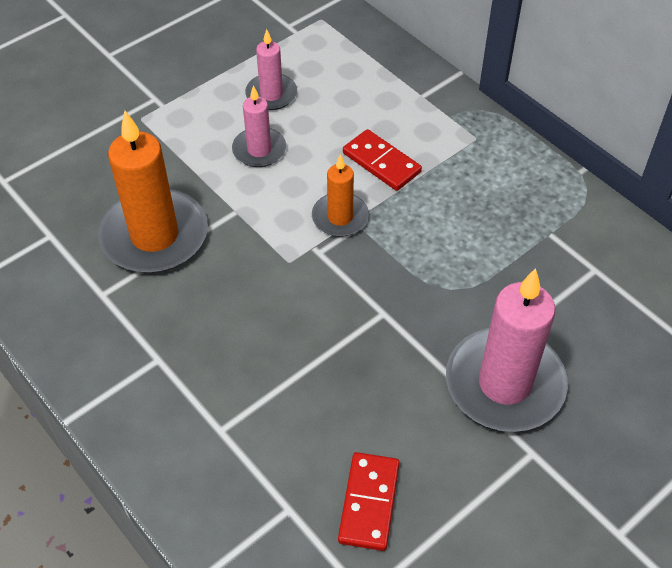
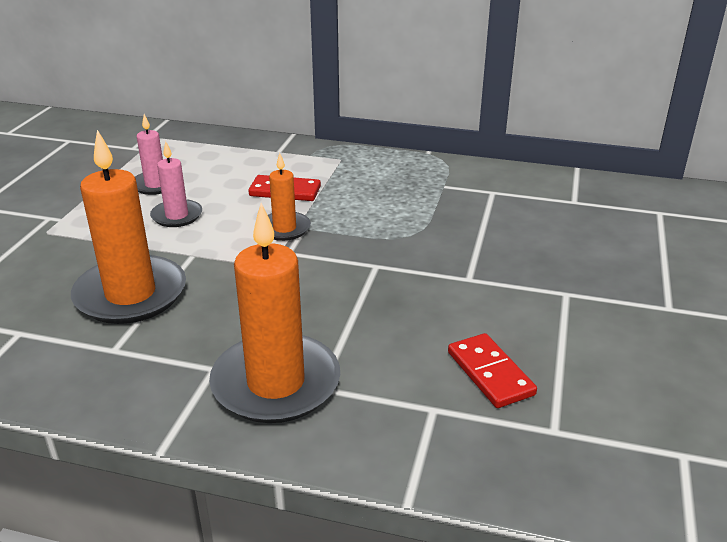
camera: 35 degrees left, 20 degrees down
pink candle [446,268,568,432] -> none
none -> orange candle [209,203,340,423]

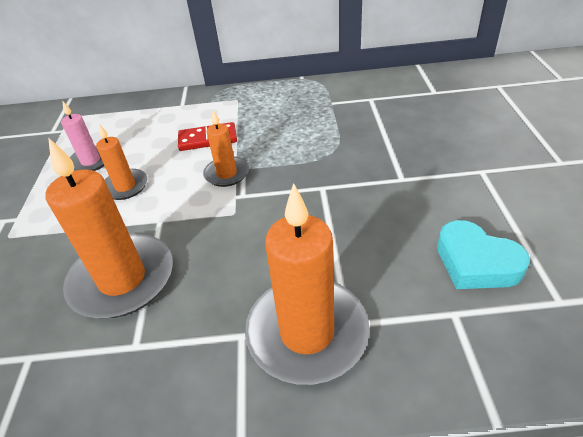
camera: 15 degrees left, 10 degrees up
pink candle [150,141,202,227] -> orange candle [96,124,147,200]
red domino [448,333,537,408] -> turquoise heart [437,220,530,289]

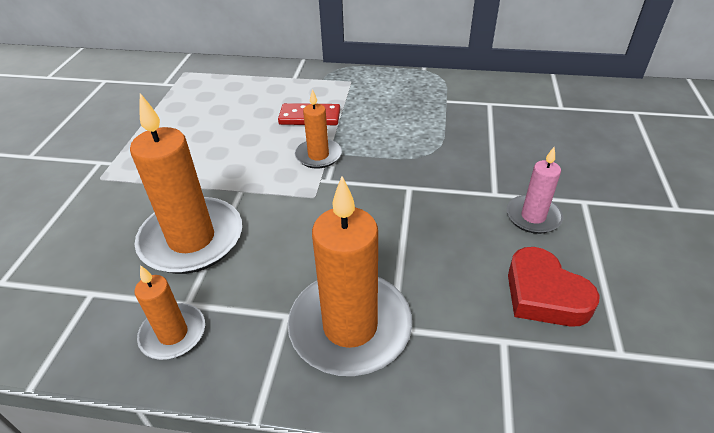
camera: 10 degrees right, 0 degrees up
pink candle [61,100,104,171] -> pink candle moved to [506,147,563,234]
orange candle [96,124,147,200] -> orange candle moved to [135,265,205,360]
turquoise heart [437,220,530,289] -> red heart [508,247,600,327]

